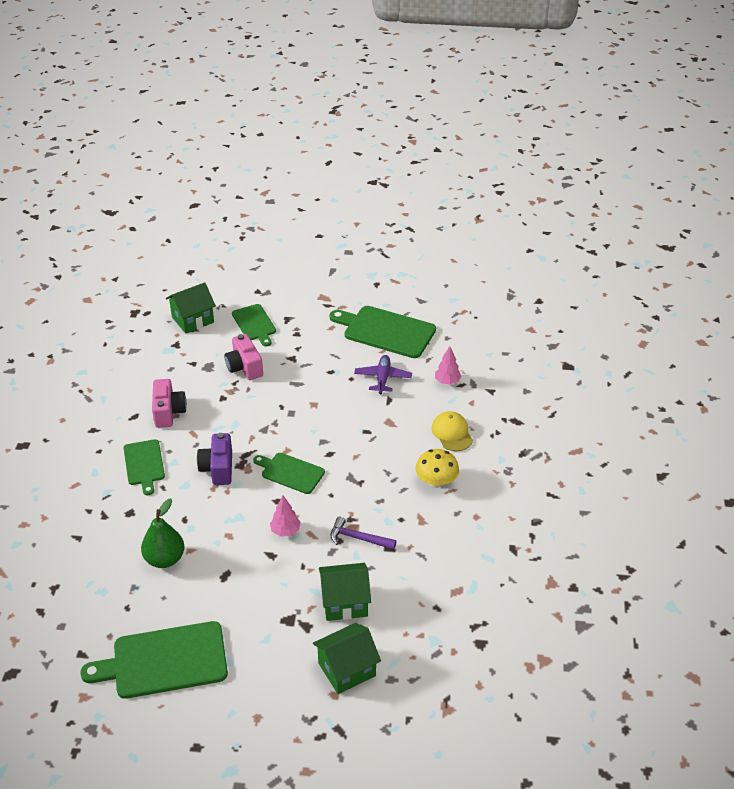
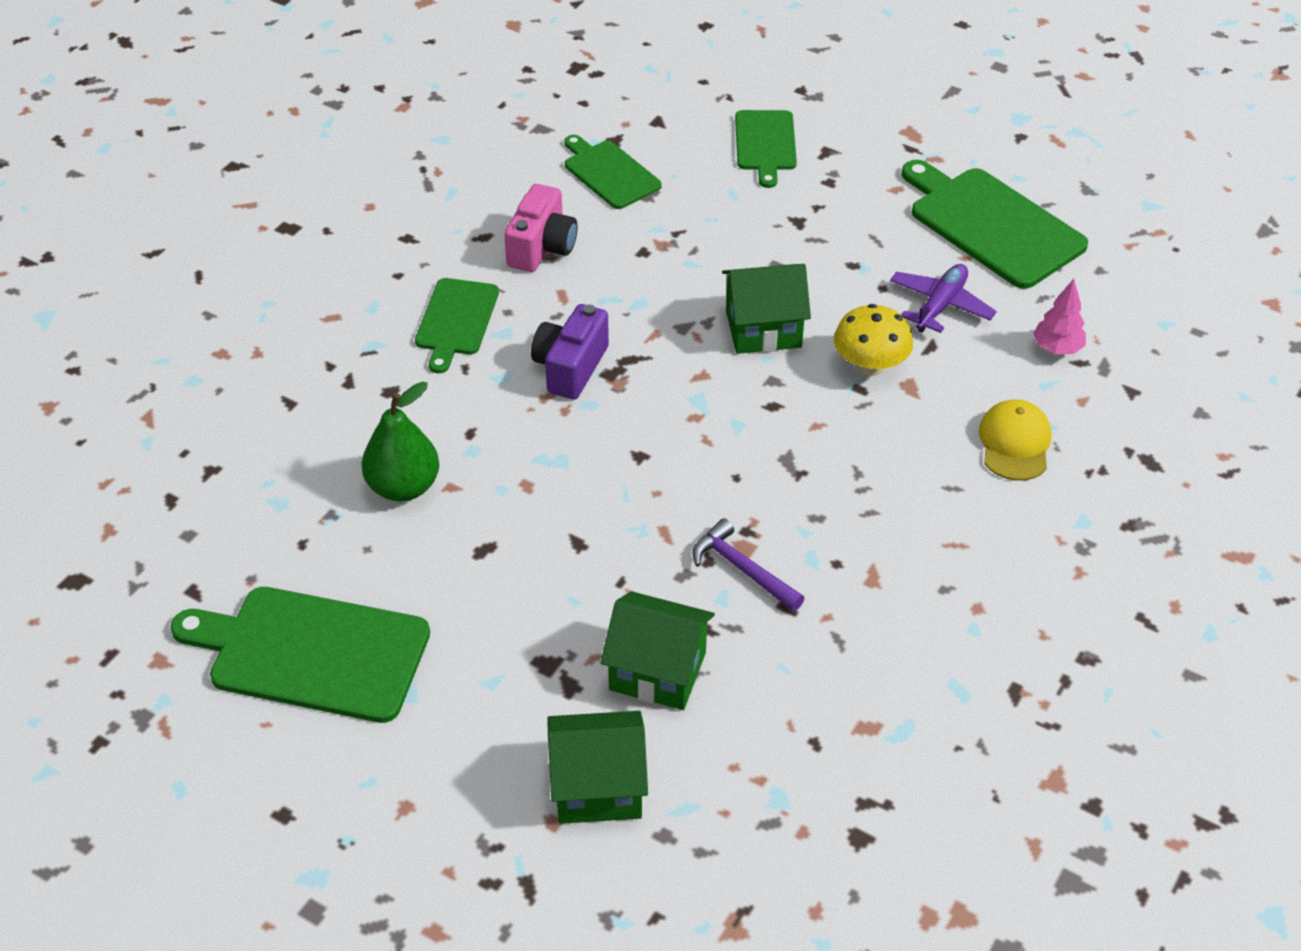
camera: 25 degrees right, 5 degrees up
green house [166,282,216,334] -> green house moved to [722,264,811,354]
pink camera [225,334,263,380] -> none
green cutting board [253,453,325,494] -> green cutting board moved to [564,135,661,209]
pink tree [270,495,301,537] -> none
yellow mushroom [415,449,459,488] -> yellow mushroom moved to [834,304,913,376]

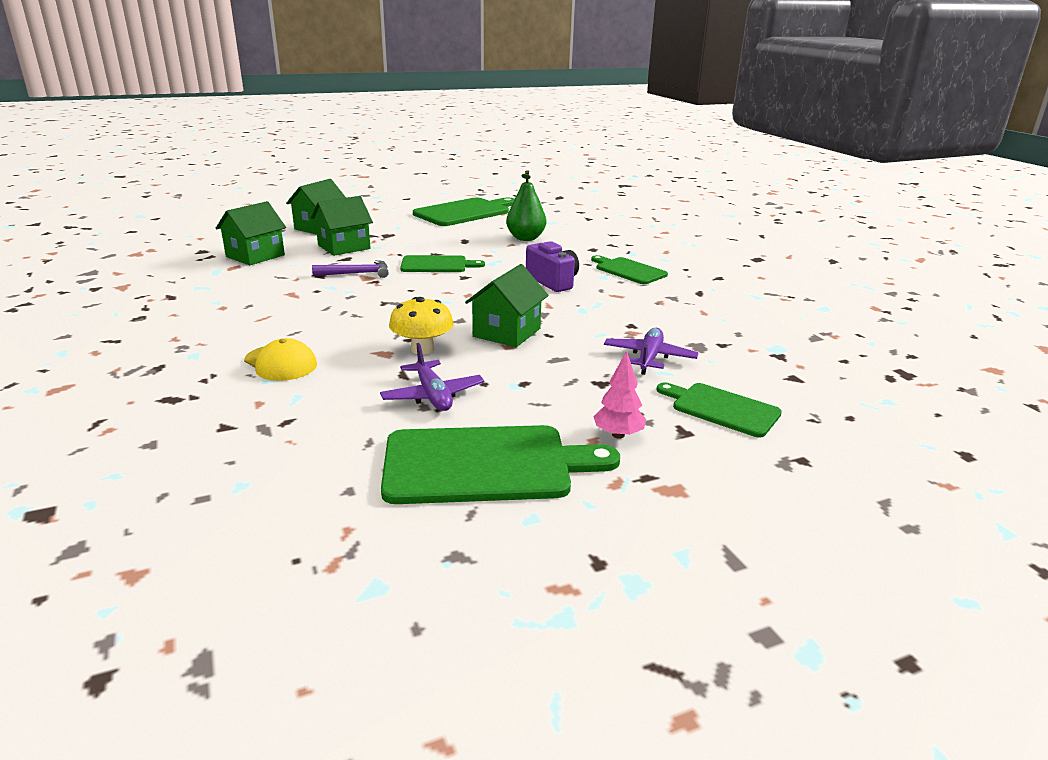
camera: 125 degrees right, 20 degrees down
pink camera [504,184,578,272] -> none
green cutting board [564,135,661,209] -> green cutting board moved to [400,255,485,272]
pink tree [1033,279,1086,354] -> pink tree moved to [593,351,646,439]
none -> green house [216,201,286,265]
none -> purple plane [604,328,698,375]

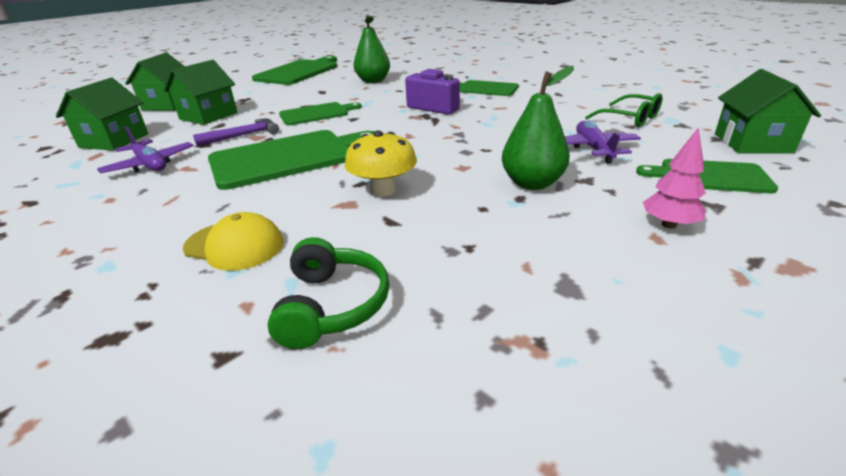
camera: 20 degrees left, 5 degrees up
purple plane [380,343,484,411] -> purple plane moved to [97,126,194,173]
green cutting board [381,425,620,504] -> green cutting board moved to [208,130,375,190]
green house [465,264,549,347] -> green house moved to [715,69,821,154]
none -> green headphones [267,237,389,349]
none -> green pear [502,66,574,190]
none -> green glasses [585,93,663,127]

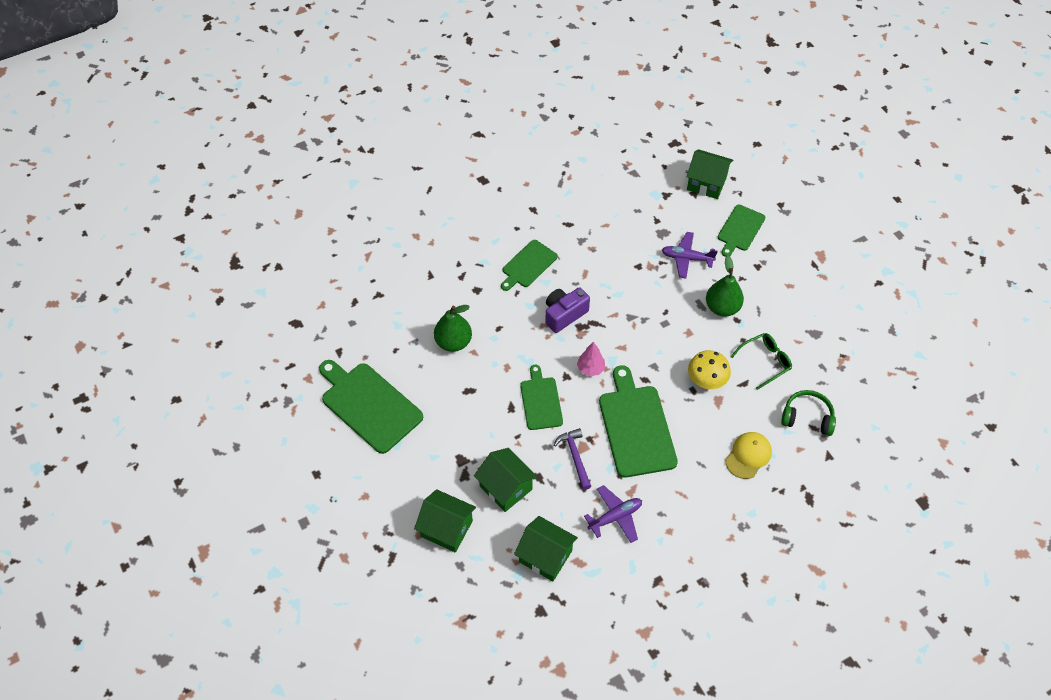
camera: 75 degrees left, 25 degrees up
green glasses [585,93,663,127] -> green glasses moved to [731,333,792,390]
pink tree [643,127,706,229] -> pink tree moved to [577,342,605,376]

